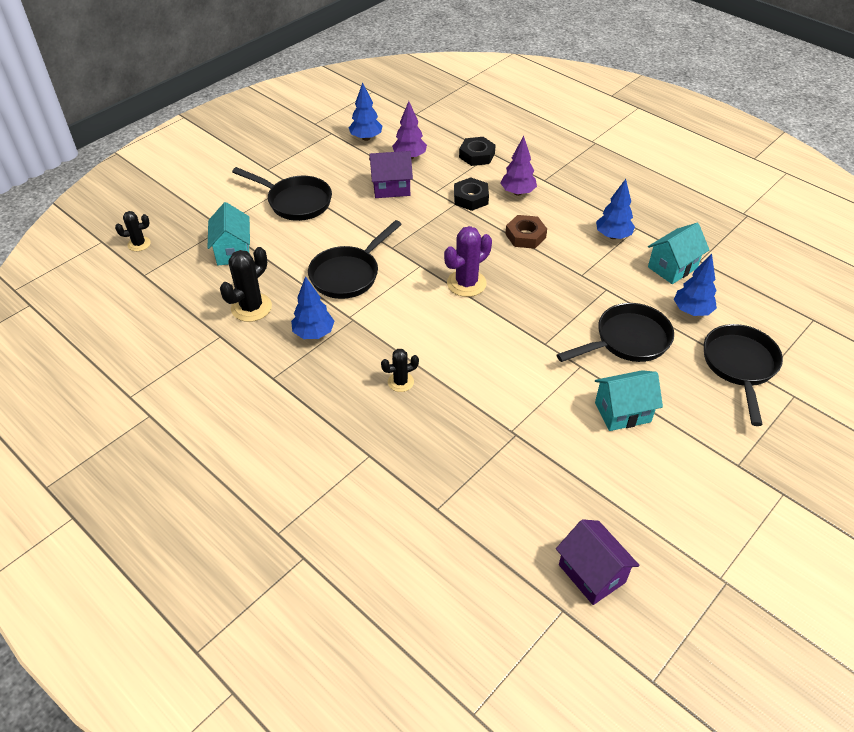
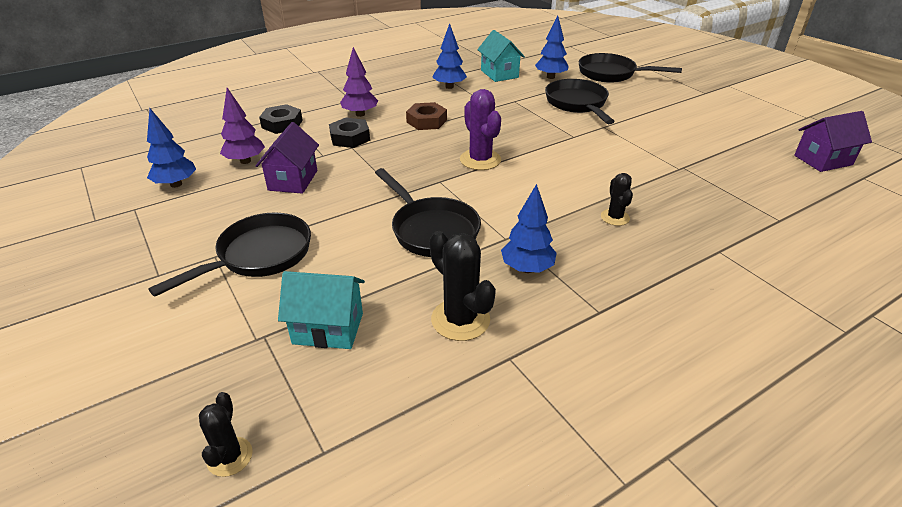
camera: 75 degrees left, 10 degrees down
turquoise house [595,370,663,431] -> none

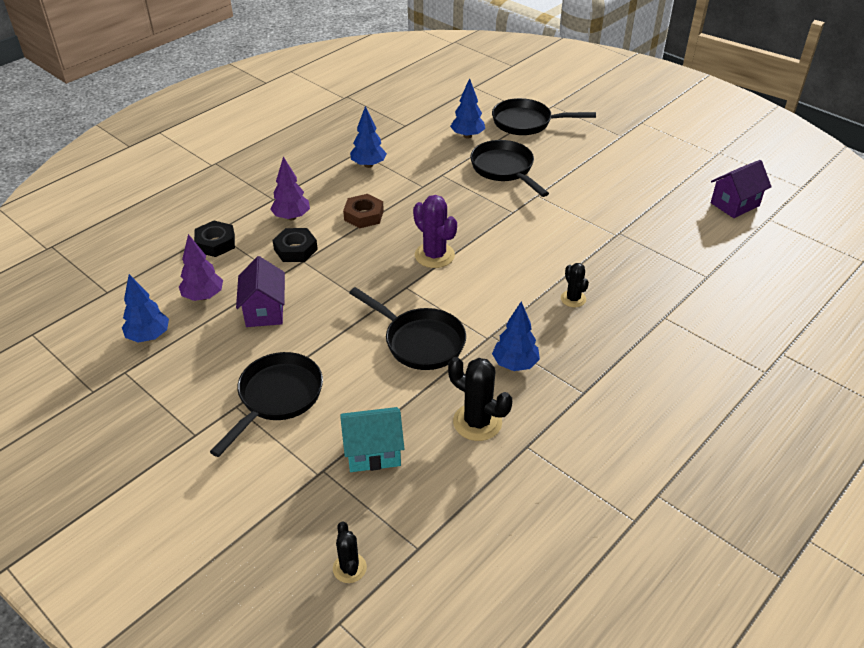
camera: 15 degrees left, 5 degrees up
turquoise house [477,30,525,82] -> none

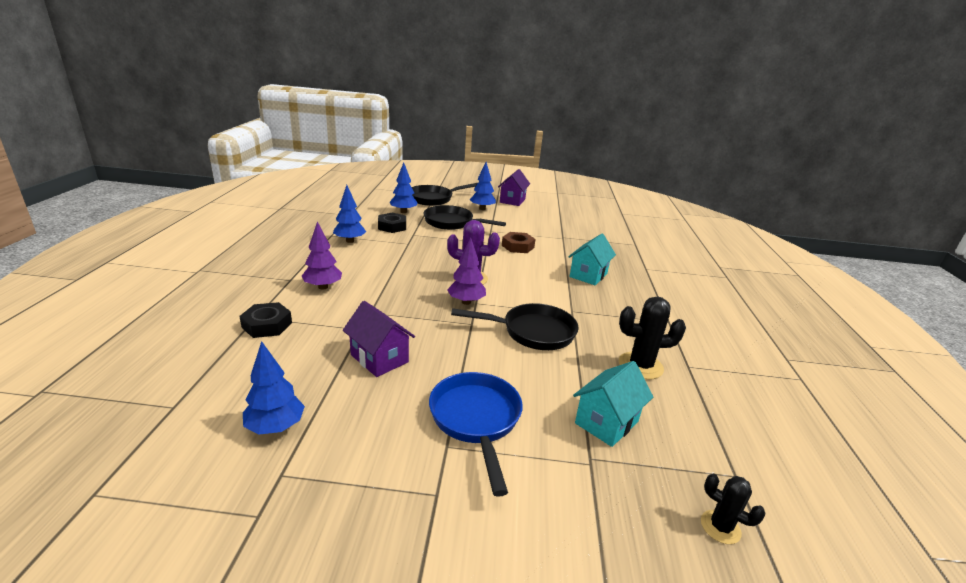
camera: 40 degrees left, 15 degrees down
purple tree [179,234,223,301] -> purple tree moved to [447,237,486,305]
black pan [210,352,323,457] -> blue pan [429,372,523,497]
black nut [273,228,318,262] -> black nut moved to [378,213,406,233]
brown nut [343,194,384,228] -> brown nut moved to [502,232,536,253]
blue tree [492,301,540,371] -> blue tree moved to [470,162,496,210]
black cactus [561,263,589,307] -> turquoise house [568,234,616,285]
purple house [711,160,772,218] -> purple house moved to [498,169,530,206]

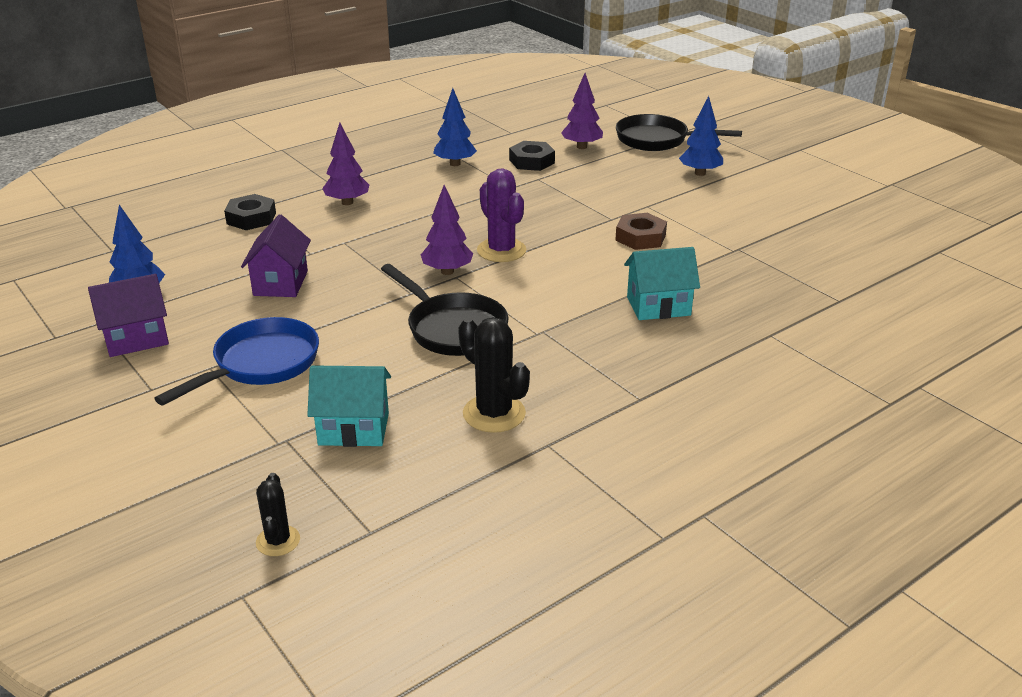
camera: 50 degrees right, 5 degrees up
blue tree [390,162,418,213] -> purple tree [561,73,603,149]
black pan [423,205,506,230] -> none
purple house [498,169,530,206] -> purple house moved to [88,274,169,357]

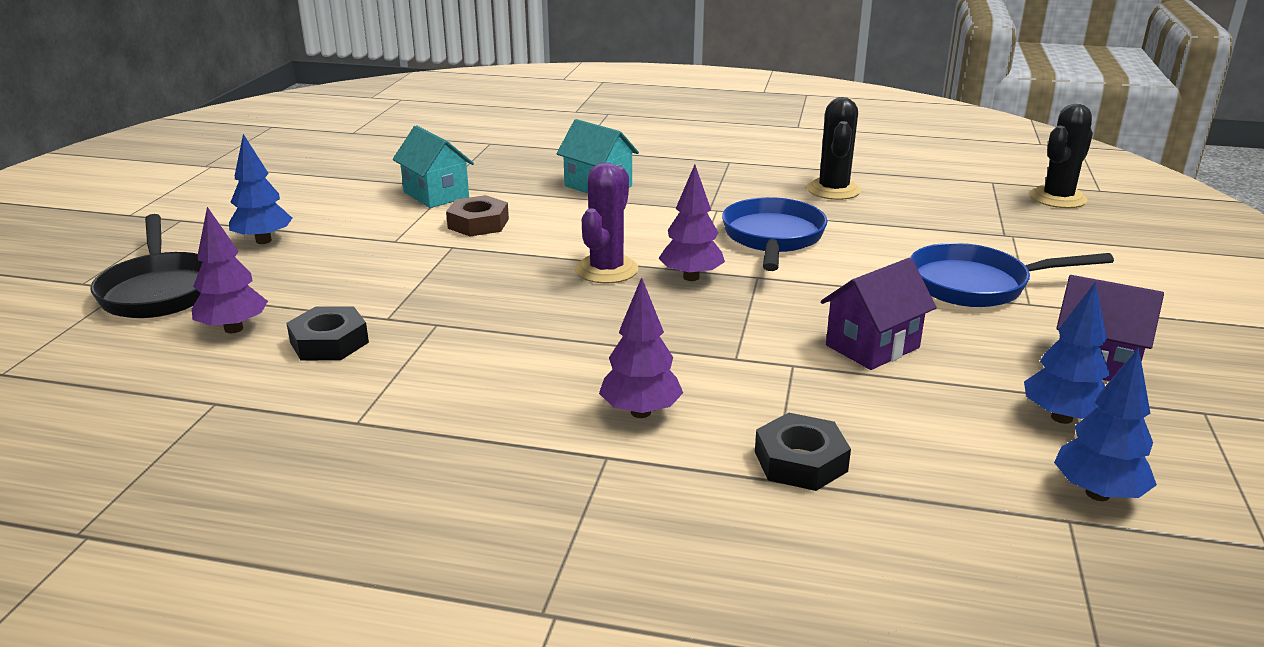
camera: 130 degrees left, 5 degrees down
black cactus [256,473,300,556] -> black cactus [1030,104,1093,208], size x1.67
turquoise house [307,365,391,447] -> turquoise house moved to [393,125,474,208]
black pan [381,264,509,356] -> blue pan [722,197,828,271]
blue tree [433,88,477,166] -> blue tree moved to [1054,347,1157,501]

